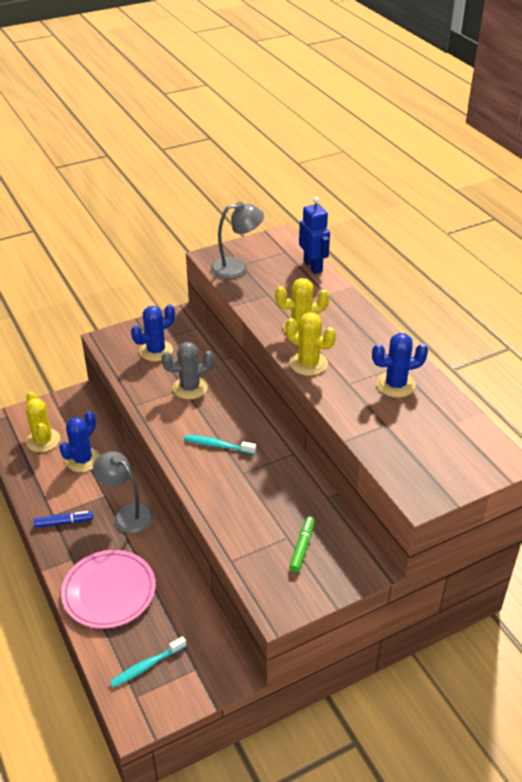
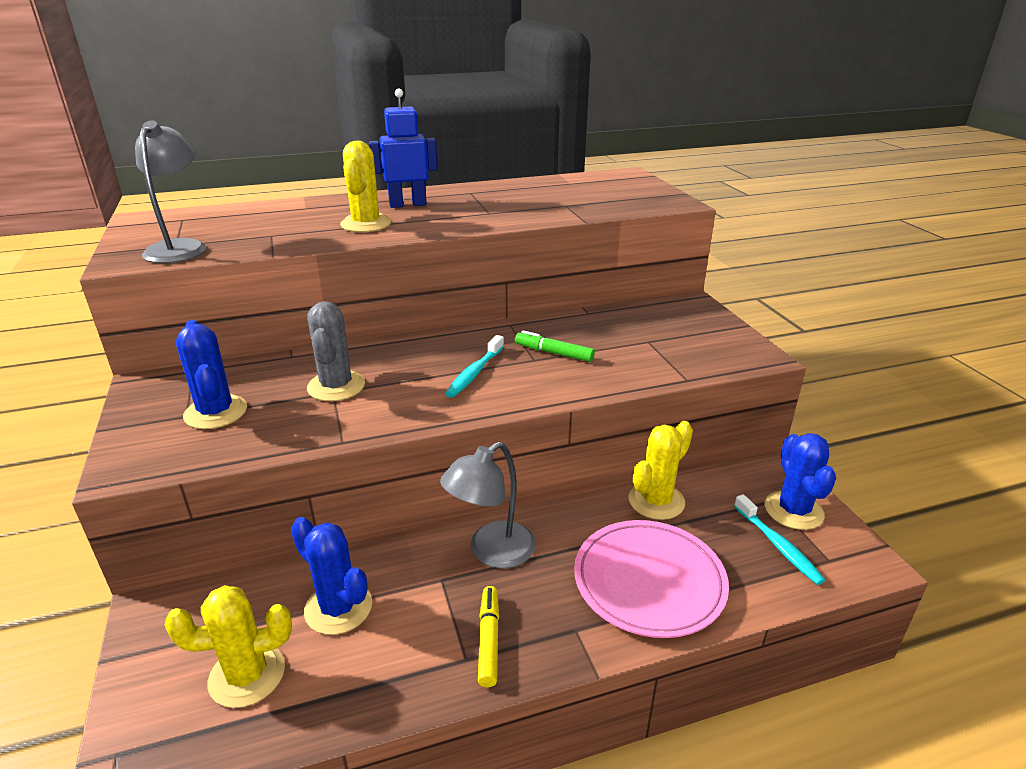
camera: 80 degrees left, 10 degrees down
blue marker [34,511,93,528] -> yellow marker [478,586,499,687]
yellow cactus [285,312,336,376] -> yellow cactus moved to [629,421,693,520]
green marker [289,516,315,572] -> green marker moved to [515,331,595,362]
blue robot [299,197,330,274] -> blue robot moved to [369,88,438,208]
blue cactus [372,333,428,398] -> blue cactus moved to [765,433,836,530]

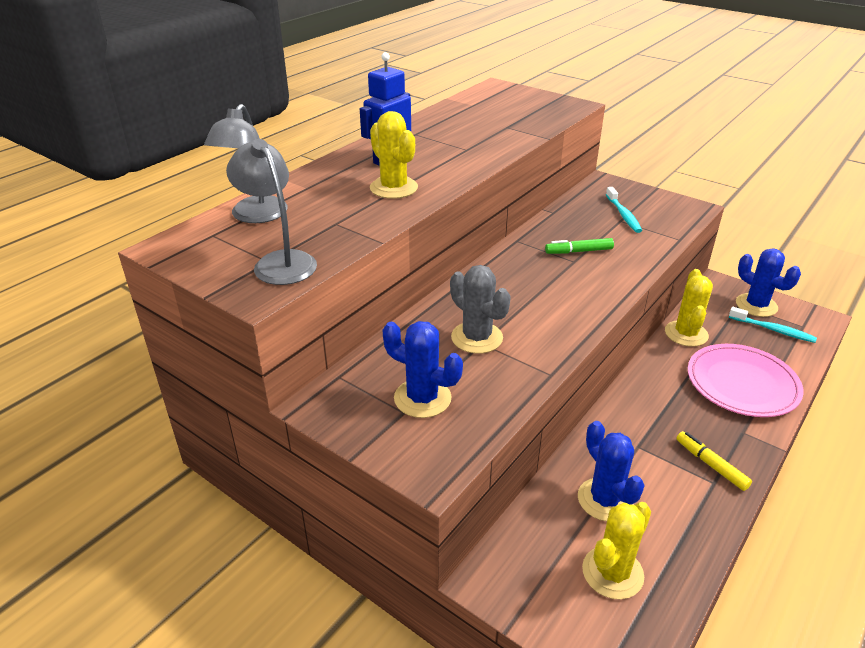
camera: 35 degrees left, 5 degrees up
blue cactus [291,517,372,635] -> blue cactus turned 60 degrees clockwise [578,421,645,521]
grey lamp [440,442,536,568] -> grey lamp moved to [204,104,288,223]
turquoise toothbrush [445,335,504,398] -> turquoise toothbrush moved to [606,187,642,233]

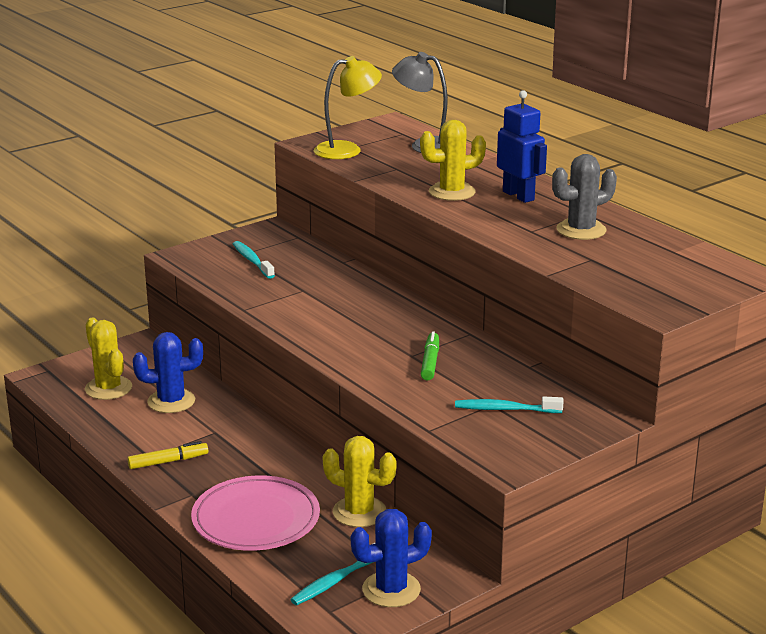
camera: 105 degrees right, 10 degrees down
grey lamp [226,139,317,285] -> yellow lamp [314,56,382,159]
blue cactus [382,321,463,418] -> turquoise toothbrush [233,241,275,279]
grey cactus [450,265,511,354] -> grey cactus moved to [552,154,617,240]

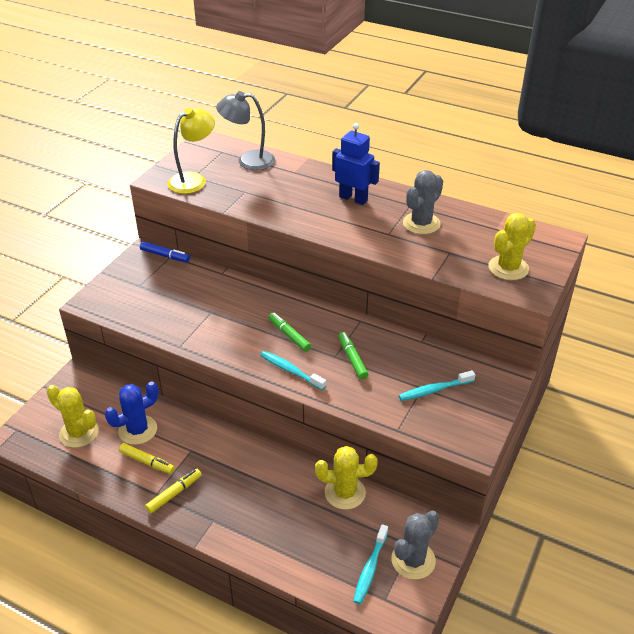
camera: 25 degrees left, 15 degrees up
pink plate [191,475,320,551] -> none
turquoise toothbrush [233,241,275,279] -> turquoise toothbrush moved to [260,351,326,390]
blue cactus [351,509,432,607] -> grey cactus [391,511,439,580]
yellow cactus [420,120,486,201] -> yellow cactus moved to [489,213,536,280]
none -> yellow marker [119,443,175,474]
none -> blue marker [140,242,190,262]
none -> green marker [268,313,311,352]

